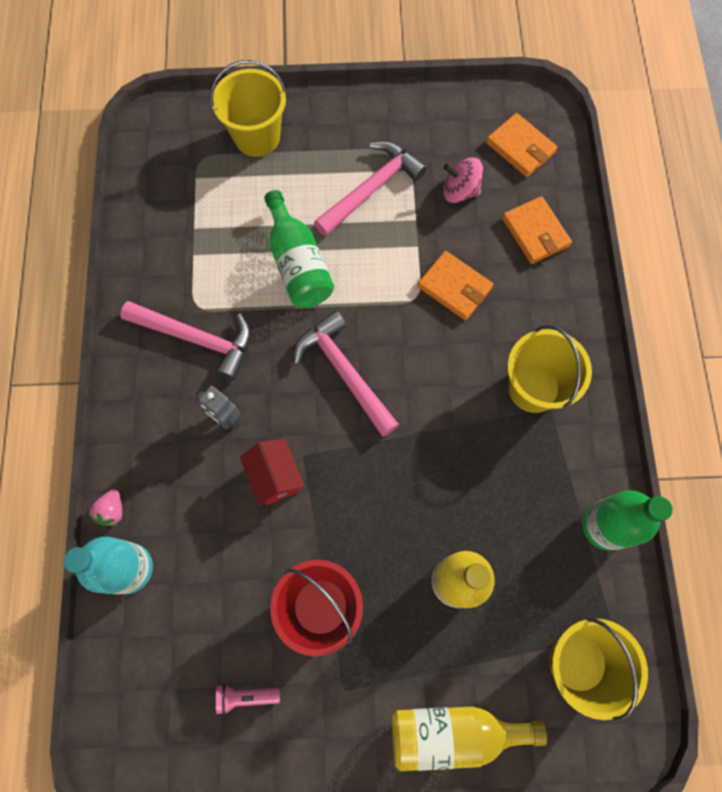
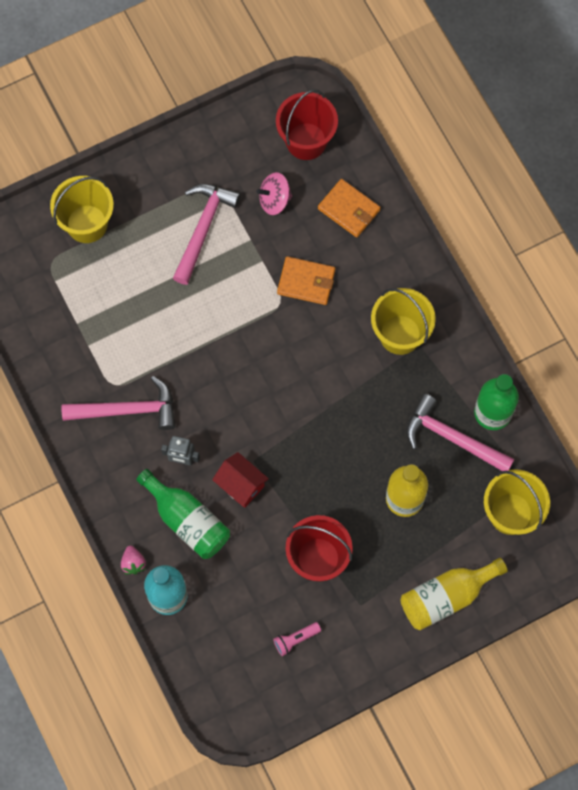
camera: 25 degrees left, 0 degrees up
green bottle [264,190,334,307] -> green bottle moved to [136,469,230,559]
pink hammer [293,310,399,437] -> pink hammer moved to [406,394,515,471]
orange wallet [486,113,558,177] -> red bucket [276,89,338,160]

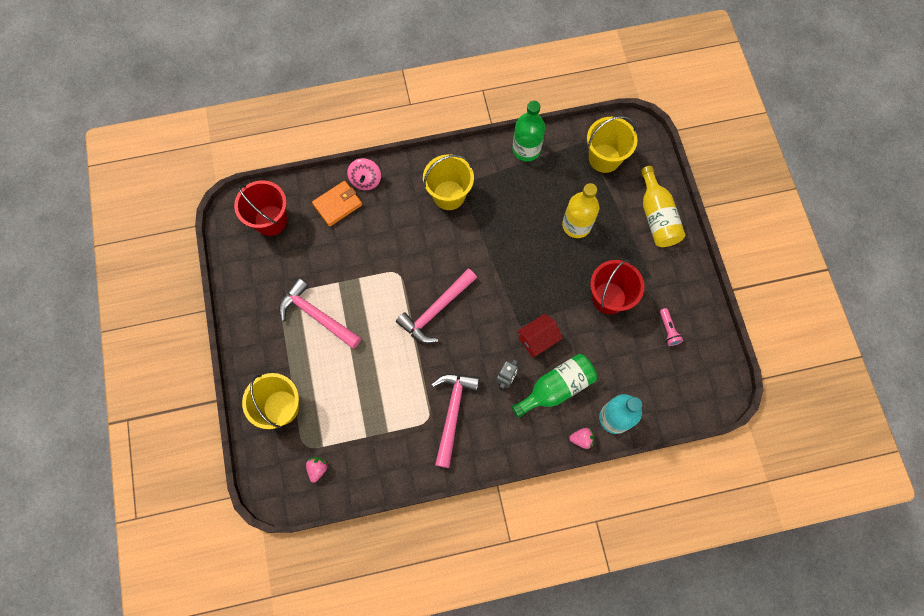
camera: 75 degrees left, 0 degrees up
pink spinning top [257,172,292,215] -> pink spinning top moved to [347,158,381,190]
orange wallet [277,256,335,305] -> none
pink hammer [406,394,515,471] -> pink hammer moved to [396,268,477,343]
none -> pink strawberry [306,457,327,483]

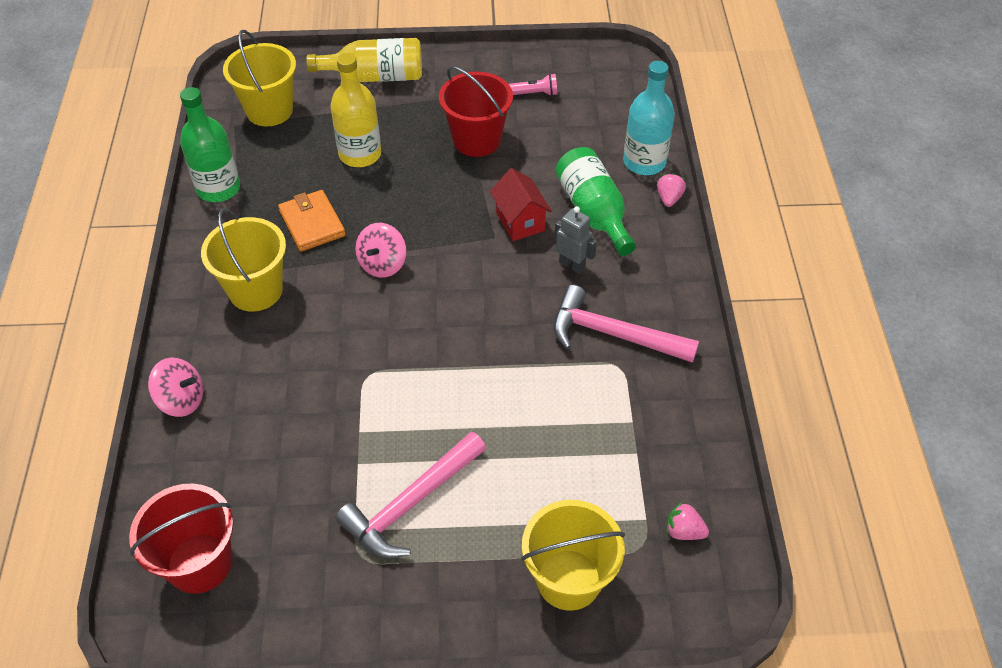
camera: 80 degrees left, 20 degrees down
orange wallet [312,181,362,227] -> orange wallet moved to [278,190,346,252]
pink hammer [396,268,477,343] -> none
none -> pink spinning top [355,223,406,278]

